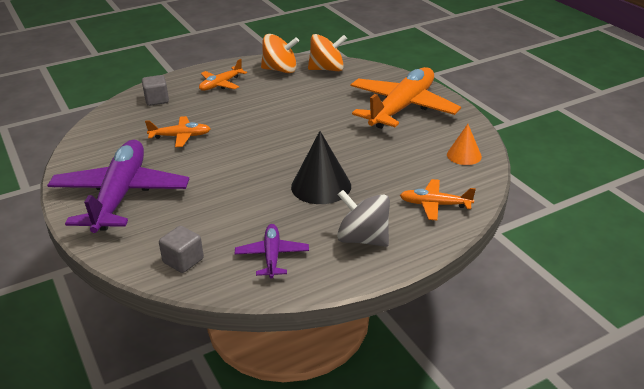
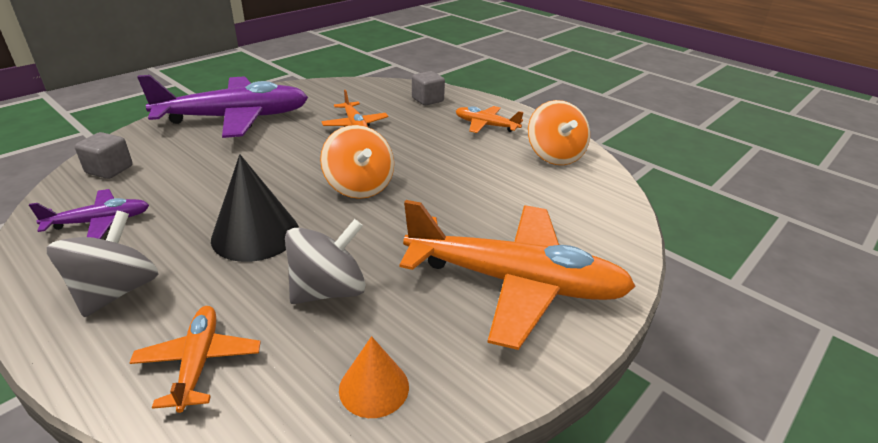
camera: 70 degrees right, 0 degrees up
orange spinning top [308,34,347,71] -> orange spinning top moved to [320,125,394,199]
none -> grey spinning top [285,219,366,304]

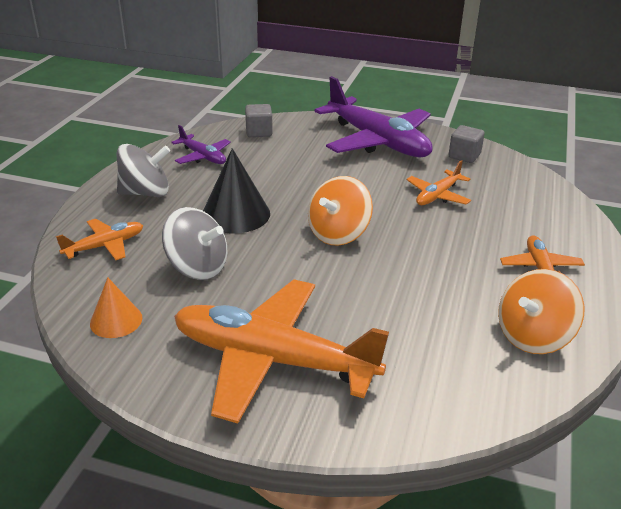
camera: 65 degrees right, 0 degrees up
orange plane [399,200,636,350] -> orange plane turned 120 degrees clockwise [174,279,389,424]
grey cube [412,71,445,105] -> grey cube moved to [448,125,485,163]

